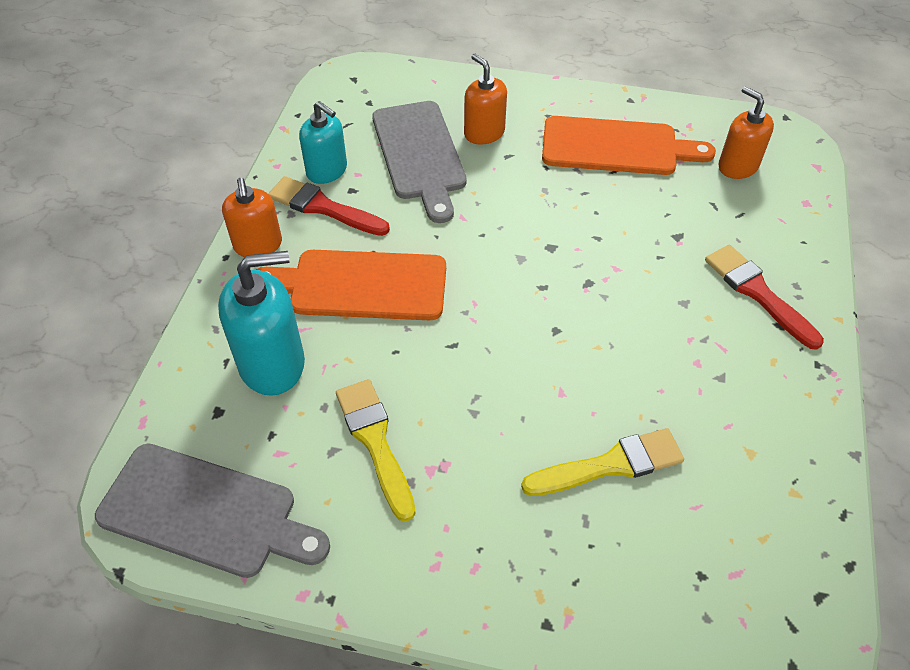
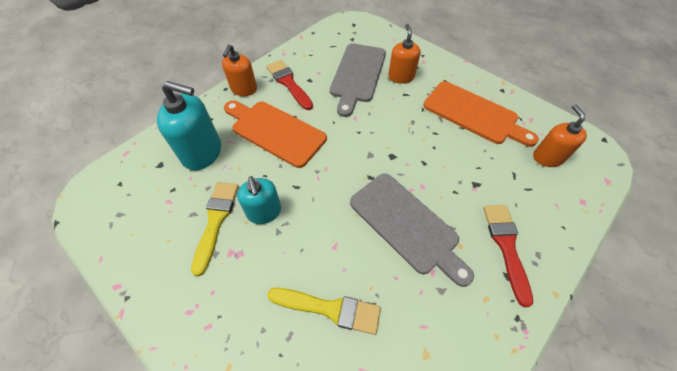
camera: 30 degrees right, 5 degrees up
grey cutting board [95,443,330,578] -> grey cutting board moved to [350,173,474,287]
turquoise soap dispenser [299,101,347,184] -> turquoise soap dispenser moved to [237,176,281,224]

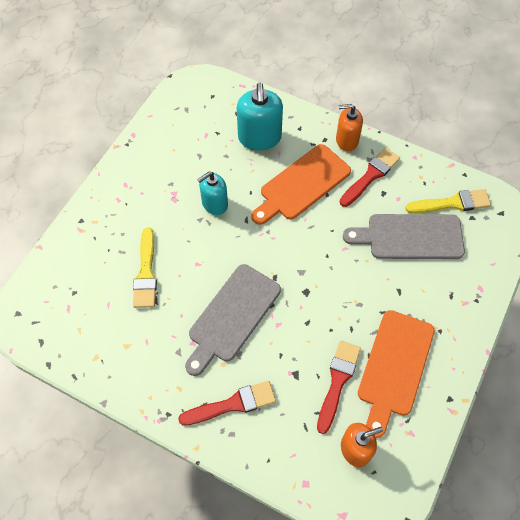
camera: 75 degrees right, 5 degrees up
yellow brush [191,182,239,276] -> yellow brush moved to [405,189,491,213]
orange cutting board [224,101,327,168] -> orange cutting board turned 150 degrees counterclockwise [251,144,351,225]
orange soap dispenser [388,24,421,84] -> none
none -> red brush [317,340,361,434]

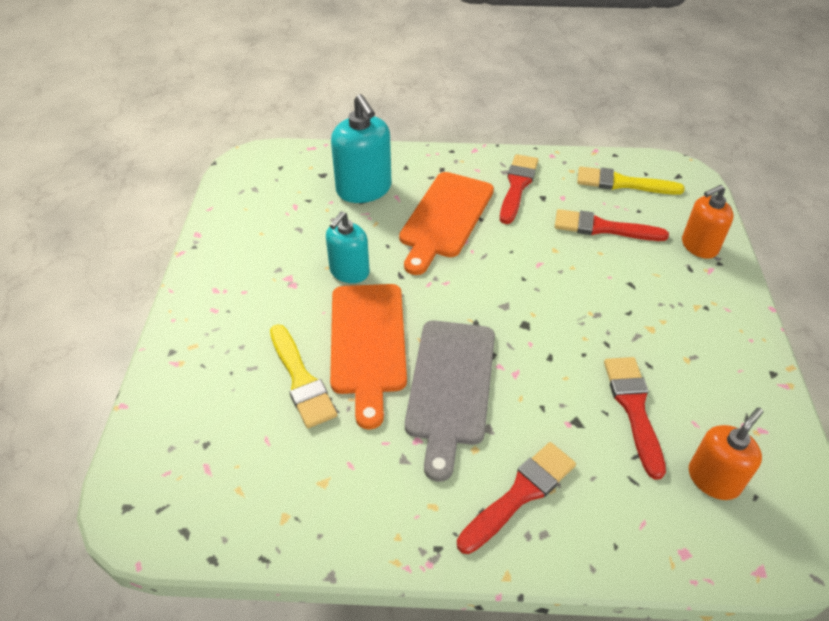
camera: 25 degrees left, 15 degrees down
orange soap dispenser [336,104,363,151] -> orange soap dispenser moved to [682,185,734,259]
grey cutting board [343,214,465,259] -> red brush [555,209,669,241]
orange cutting board [358,310,435,438] -> orange cutting board moved to [330,284,407,430]
yellow brush [405,189,491,213] -> yellow brush turned 135 degrees counterclockwise [577,167,685,195]

